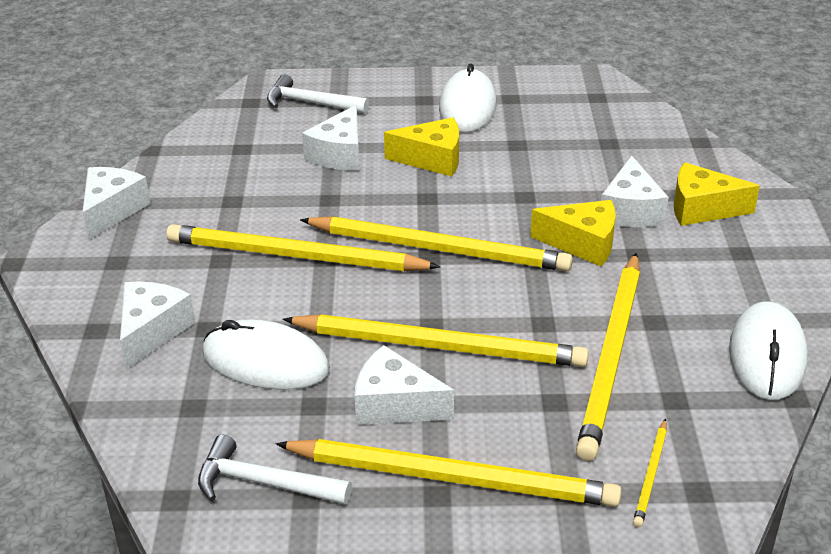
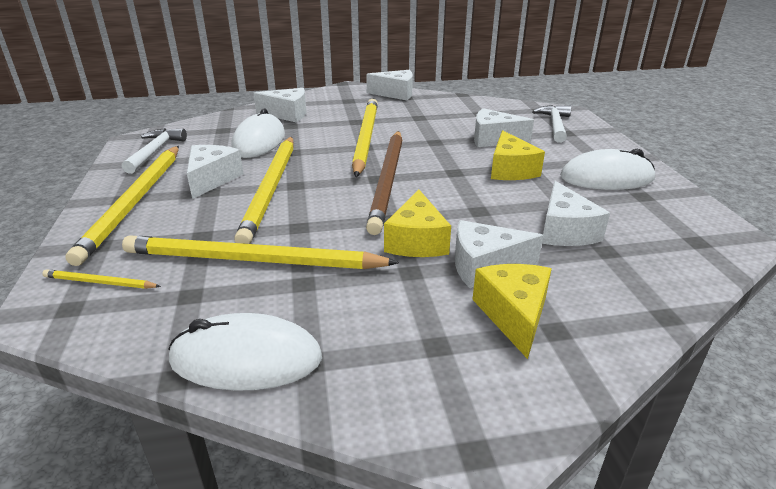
camera: 80 degrees right, 5 degrees down
yellow pencil [300,216,573,272] -> brown pencil [366,131,403,235]
none -> white cheese [542,181,610,246]

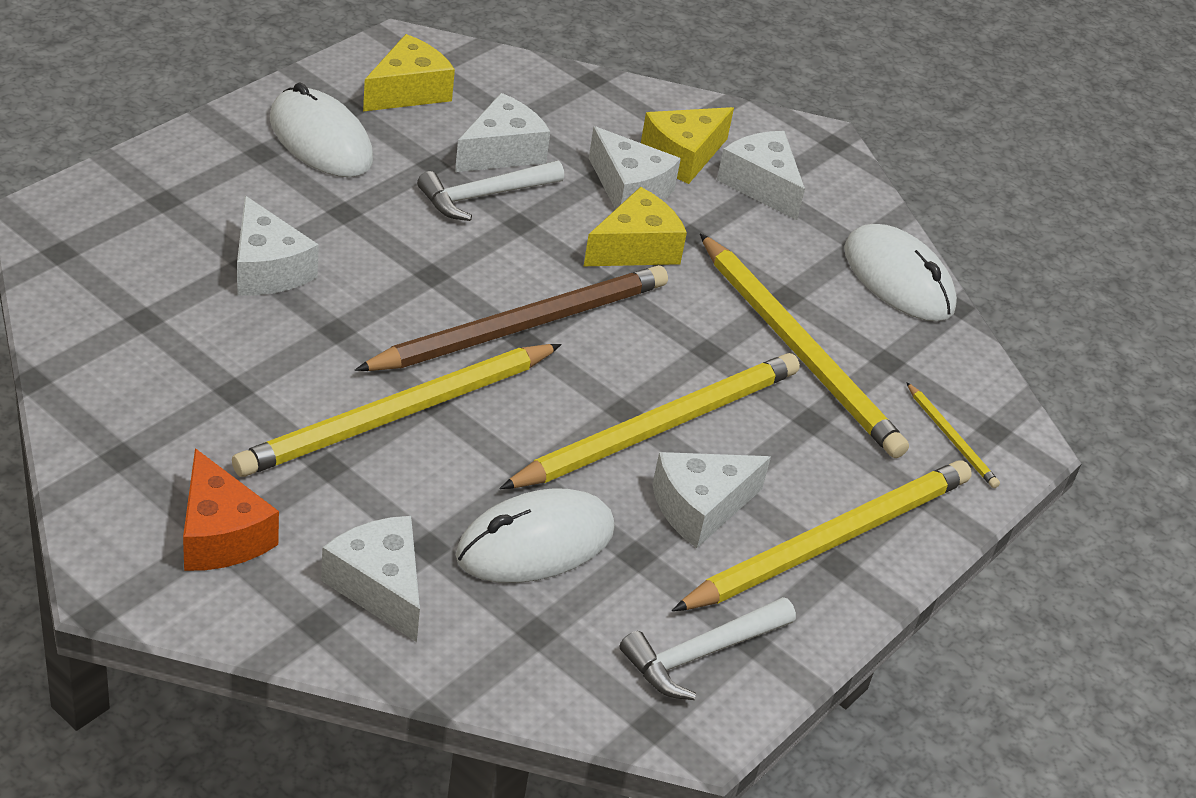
camera: 135 degrees left, 10 degrees up
white cheese [366,70,413,100] -> white cheese moved to [717,131,805,220]
yellow cheese [491,130,545,180] -> yellow cheese moved to [363,34,455,112]
white hammer [532,105,571,143] -> white hammer moved to [417,161,564,221]
none -> orange cheese [183,448,279,571]

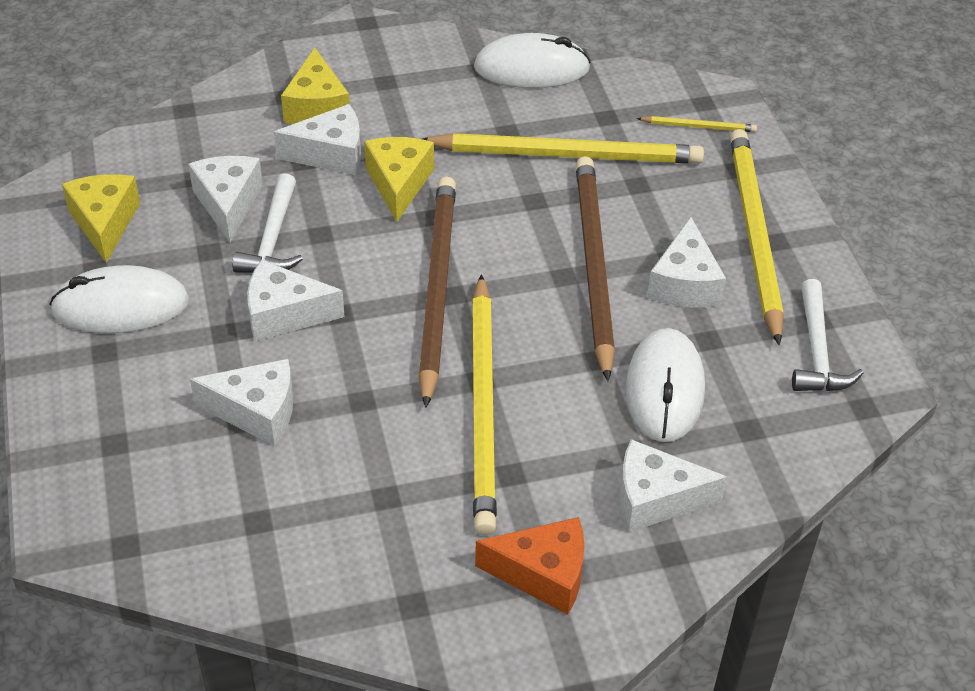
camera: 50 degrees left, 5 degrees up
yellow pencil [499,353,800,489] -> brown pencil [576,156,615,381]
white cheese [717,131,805,220] -> white cheese moved to [247,260,345,341]

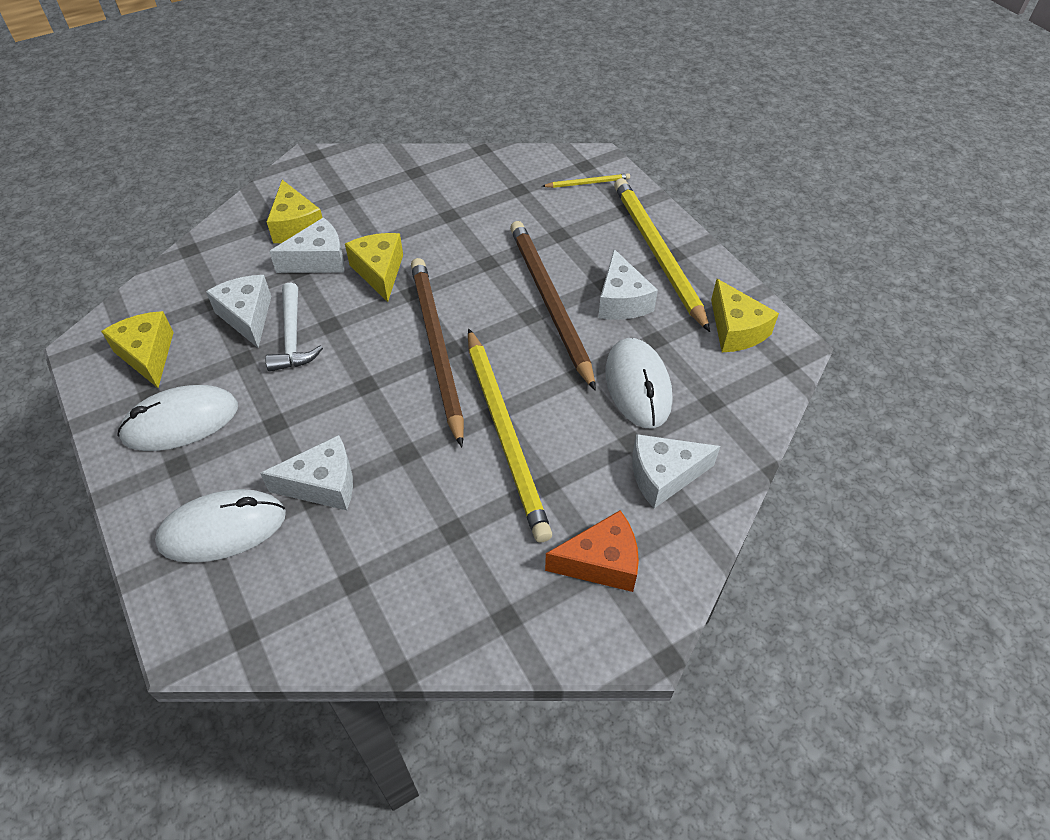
camera: 15 degrees left, 5 degrees up
white cheese [247,260,345,341] -> none
yellow pencil [423,133,704,164] -> none
white mouse [474,33,591,88] -> white mouse moved to [155,489,286,563]
white hammer [792,279,863,391] -> yellow cheese [711,279,779,352]

